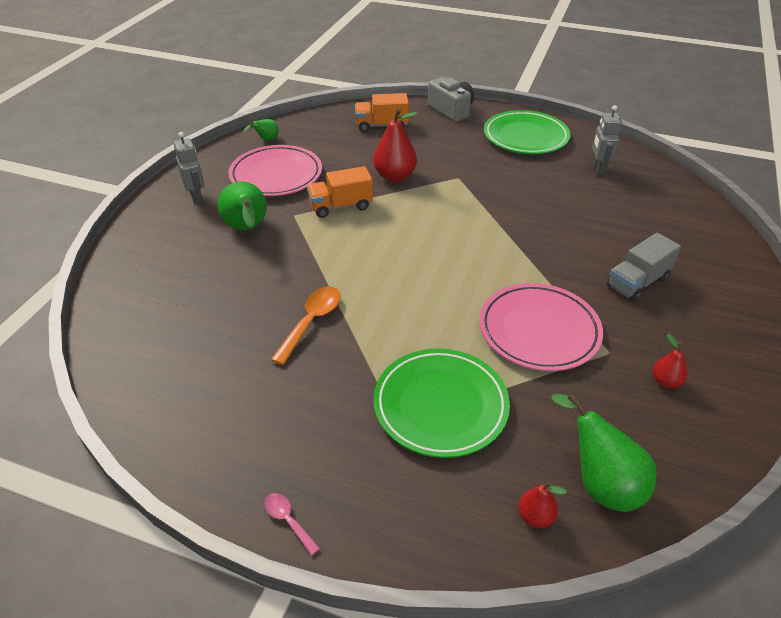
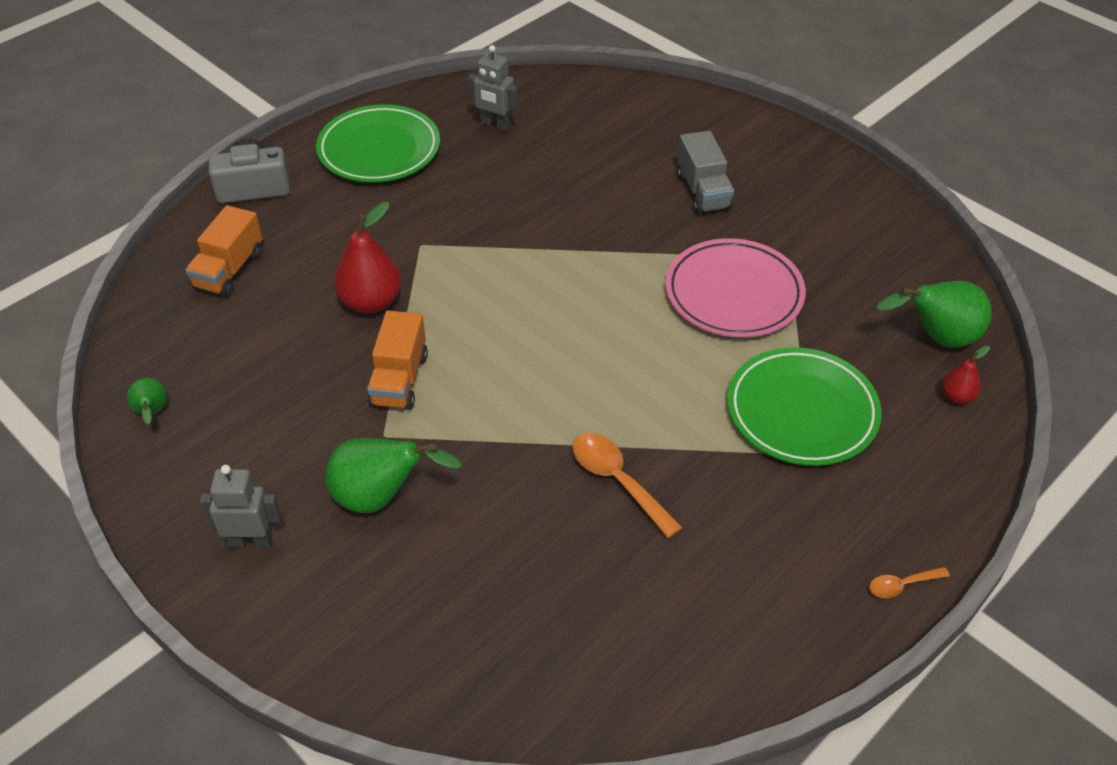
camera: 65 degrees left, 5 degrees up
pink plate [228,145,322,196] -> none
pink spoon [265,493,320,556] -> orange spoon [869,567,950,598]
red pear [653,334,687,388] -> none

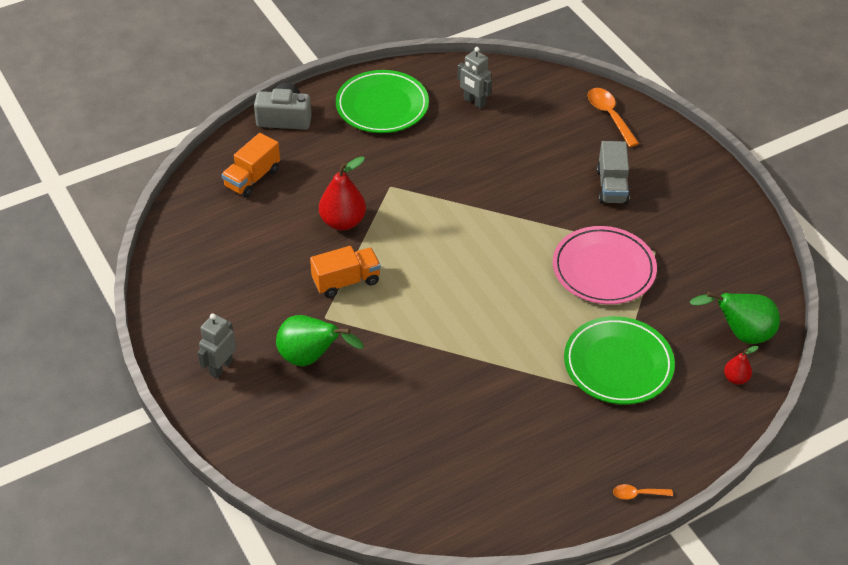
camera: 15 degrees right, 0 degrees up
green pear [127,378,167,424] -> none
grey robot [200,465,281,548] -> grey robot turned 75 degrees counterclockwise [198,313,236,378]
orange truck [367,311,428,410] -> orange truck turned 135 degrees counterclockwise [310,246,381,298]
orange spoon [572,433,683,538] -> orange spoon moved to [587,88,639,147]

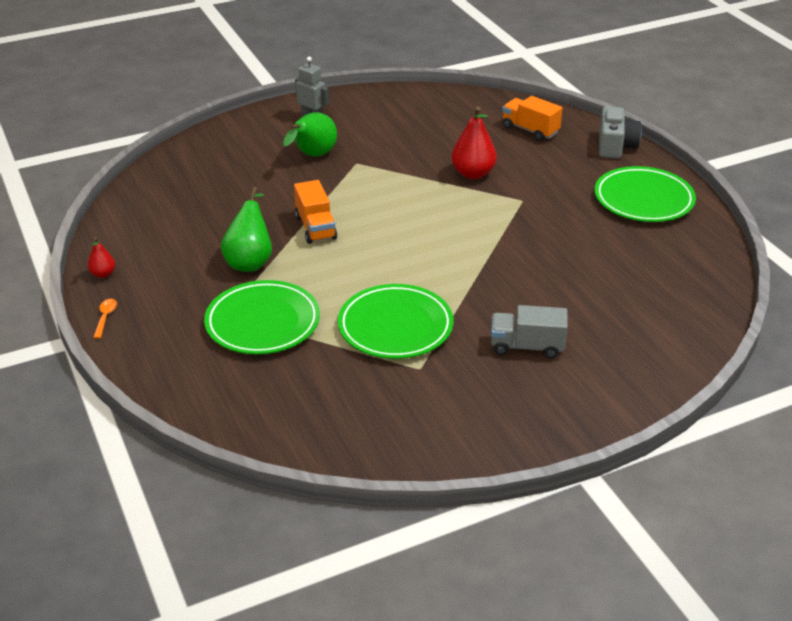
camera: 95 degrees right, 10 degrees down
orange truck [310,246,381,298] -> orange truck moved to [294,180,337,244]
grey robot [457,47,492,109] -> none
pink plate [553,226,657,304] -> green plate [338,284,454,359]
orange spoon [587,88,639,147] -> none
green pear [690,291,780,344] -> green pear moved to [221,187,272,272]
red pear [724,346,758,384] -> red pear moved to [88,237,115,278]

